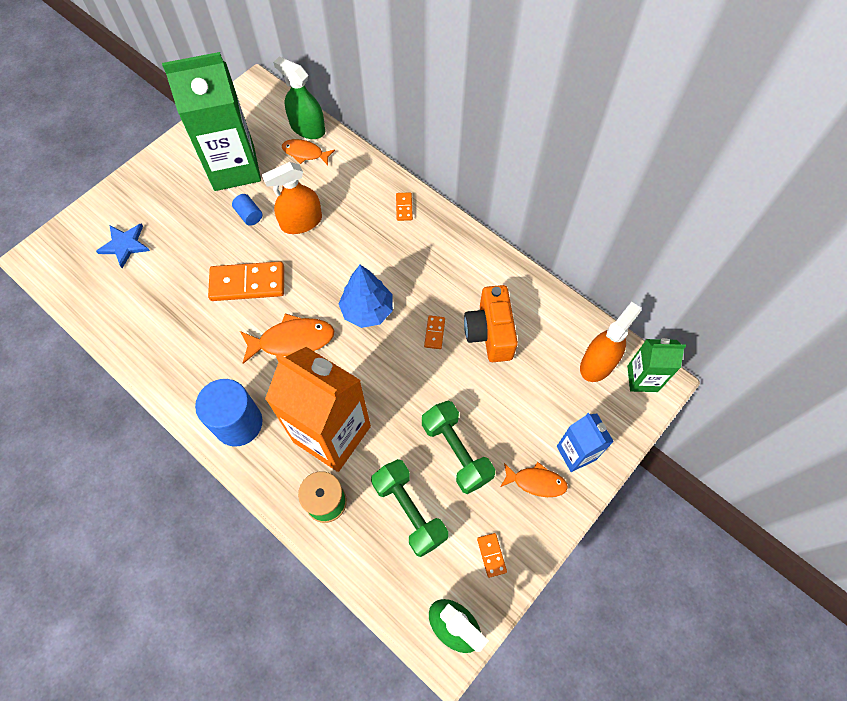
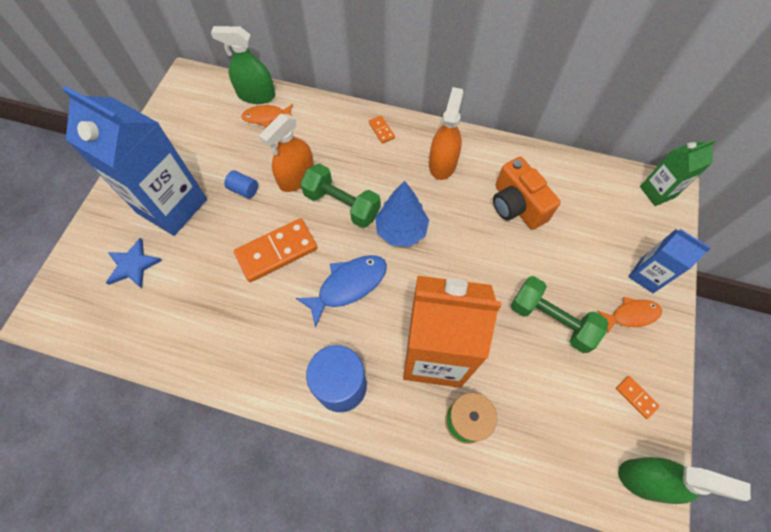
camera: 25 degrees left, 0 degrees up
green carton [162,52,261,191] -> none
orange fish [240,313,335,364] -> blue fish [296,255,387,327]
green dumbbell [371,459,448,557] -> green dumbbell moved to [300,163,381,228]
orange domino [424,315,445,349] -> none
orange spray bottle [580,302,641,382] -> orange spray bottle moved to [429,87,463,180]
none -> blue carton [62,86,207,236]

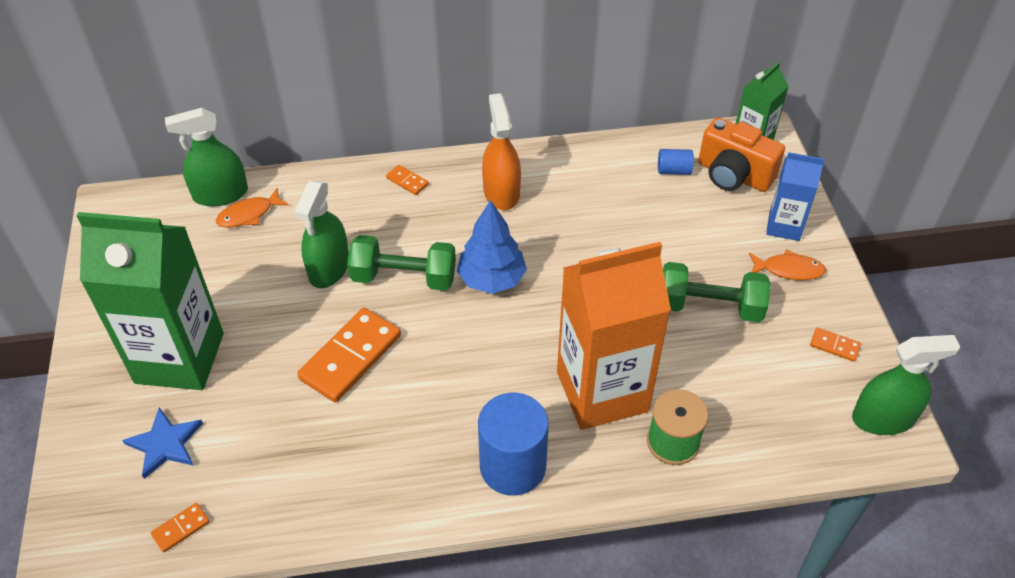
camera: 25 degrees left, 15 degrees down
blue carton [62,86,207,236] -> green carton [77,212,224,390]
blue cylinder [224,170,258,199] -> blue cylinder moved to [658,149,694,175]
orange spray bottle [259,114,314,192] -> green spray bottle [294,181,349,288]
blue fish [296,255,387,327] -> none
orange camera [493,157,561,230] -> orange camera moved to [698,117,785,192]
orange fish [598,297,662,333] -> orange fish turned 45 degrees clockwise [749,249,826,280]
none -> orange domino [151,503,210,553]

